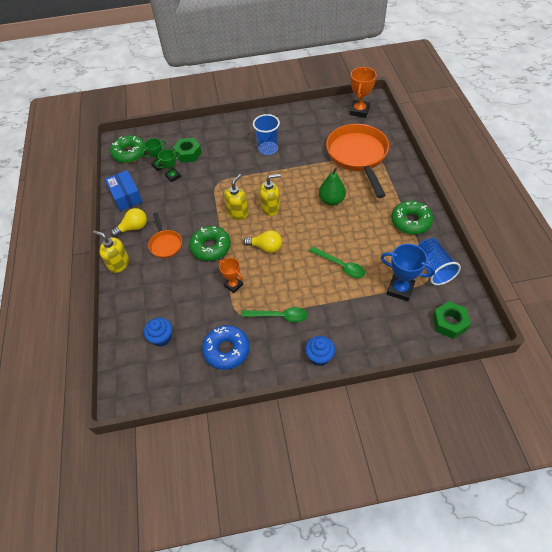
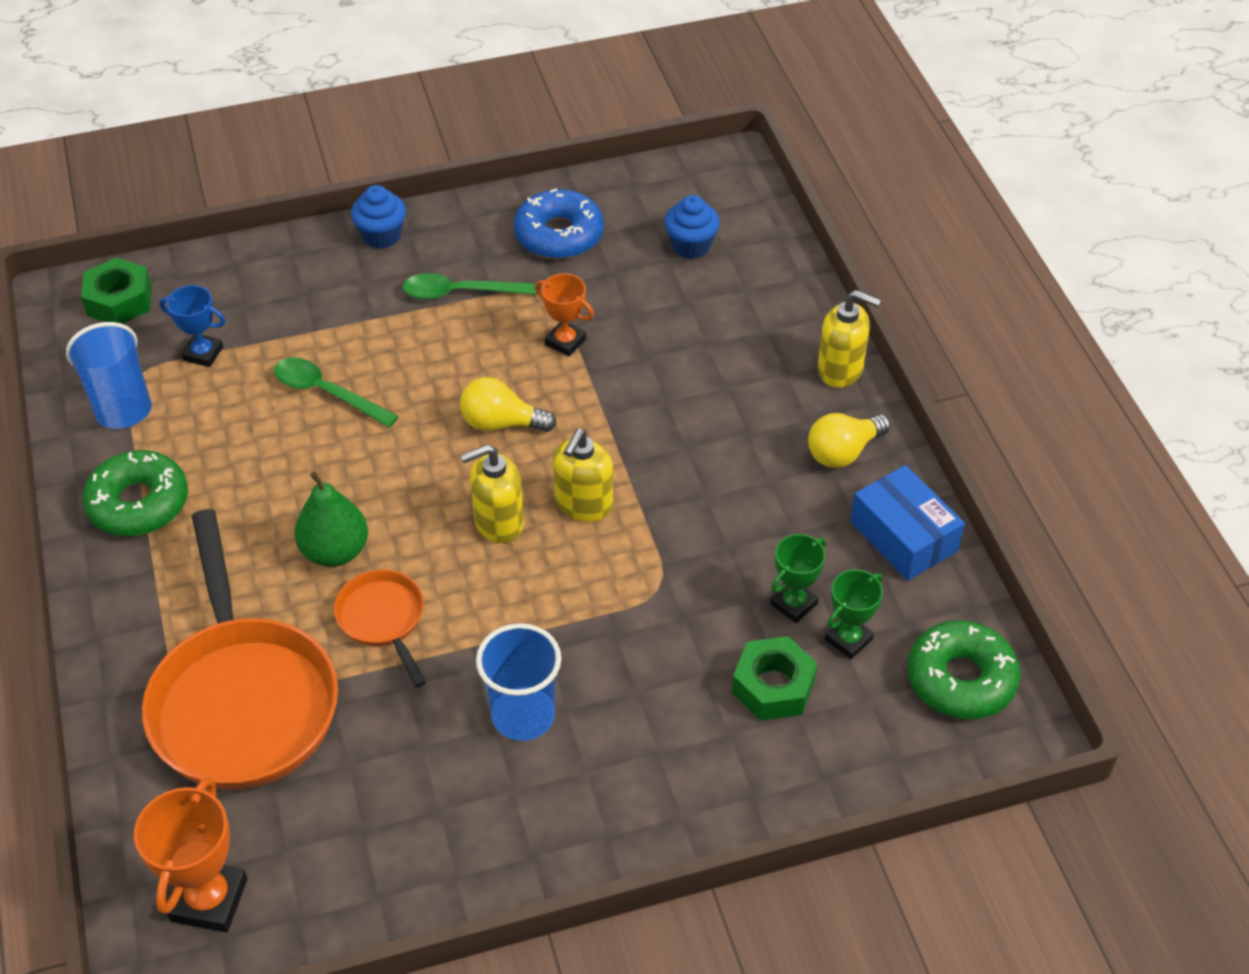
camera: 170 degrees right, 5 degrees down
orange pan [148,212,182,258] -> orange pan moved to [334,570,426,688]
green donut [189,226,231,261] -> none
blue trophy [381,244,435,301] -> blue trophy [159,285,225,367], size x0.64

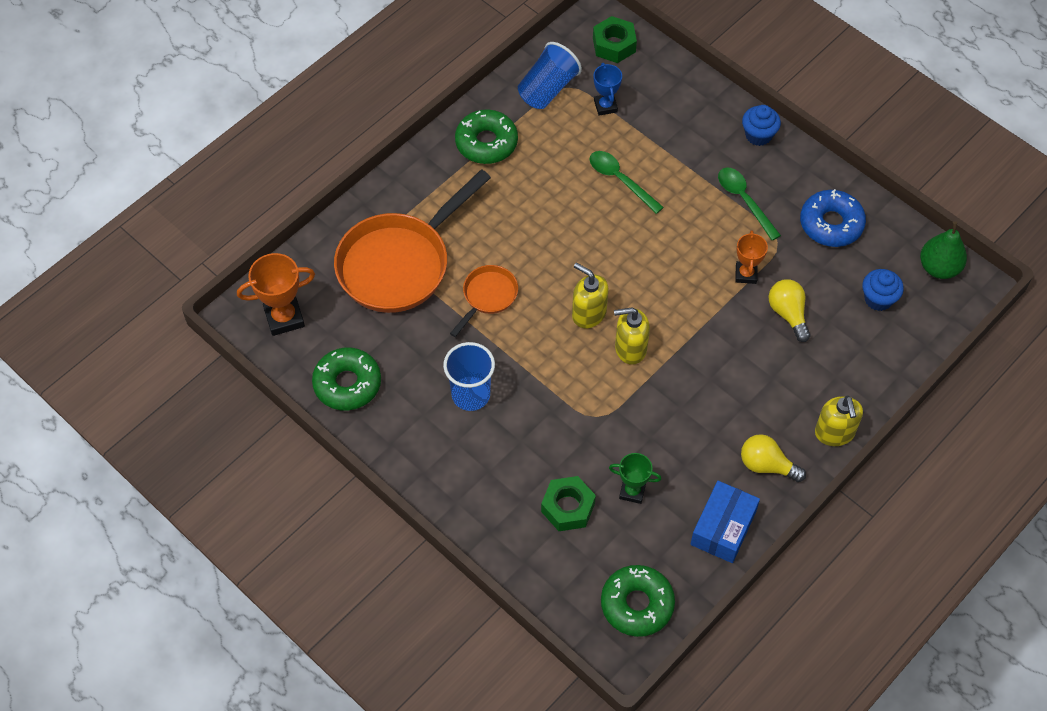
camera: 60 degrees right, 10 degrees up
green spoon [274,358,399,427] -> green spoon turned 45 degrees counterclockwise [590,151,664,214]
green pear [295,471,368,567] -> green pear moved to [920,221,967,279]
yellow light bulb [460,377,556,432] -> yellow light bulb moved to [769,279,811,342]
green trophy [825,569,883,659] -> none
none -> green donut [312,347,381,410]

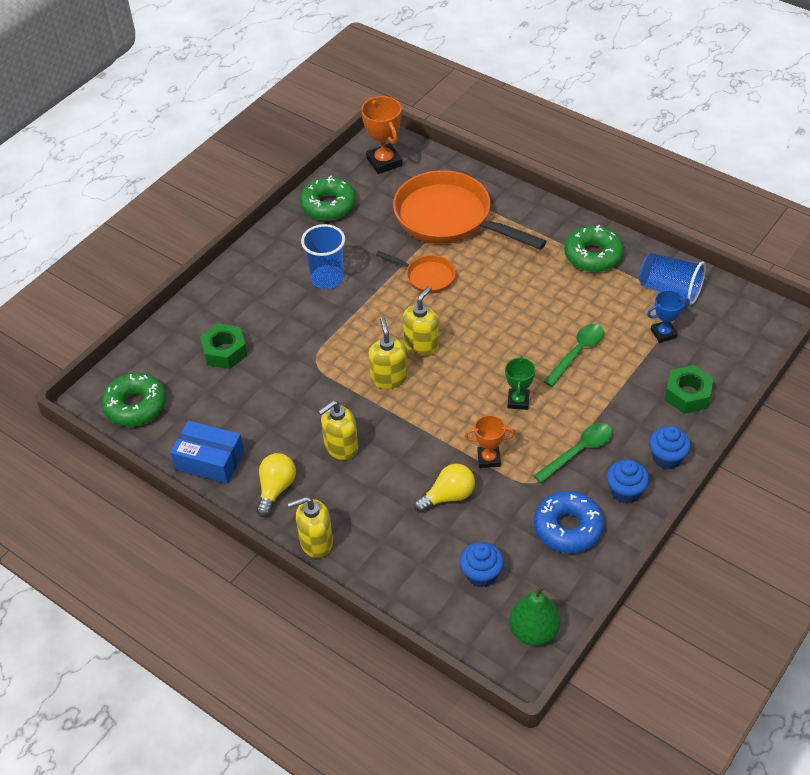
camera: 85 degrees right, 10 degrees down
green nut [593,16,637,63] -> green nut moved to [665,365,714,414]
green trophy [609,453,661,504] -> green trophy moved to [505,356,535,410]
none -> yellow soap dispenser [318,400,358,460]
none -> blue cupcake [607,460,649,504]

